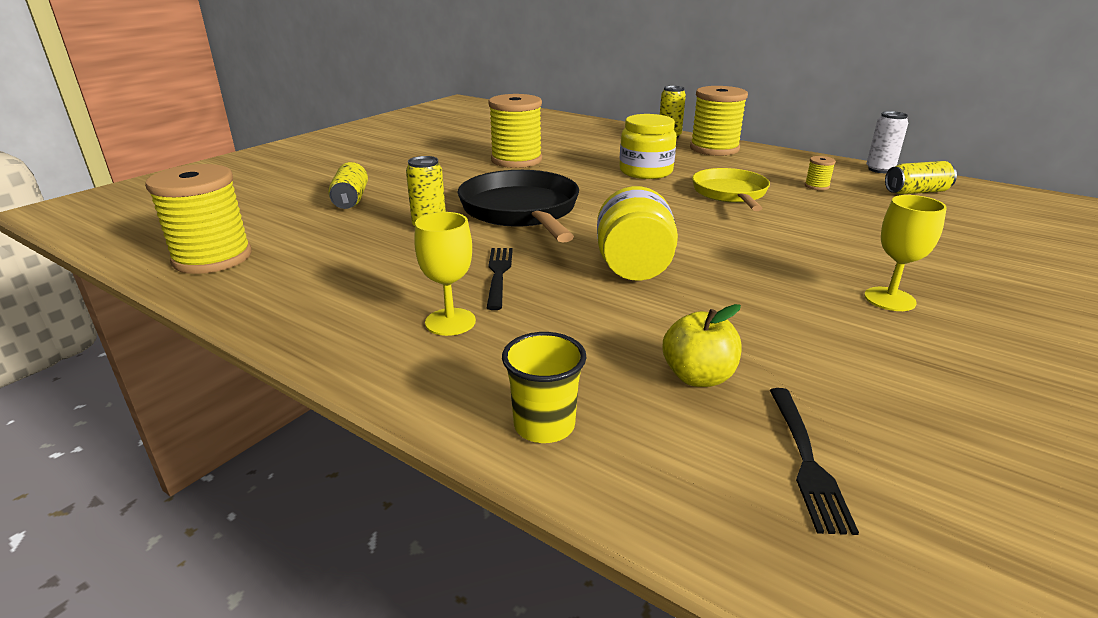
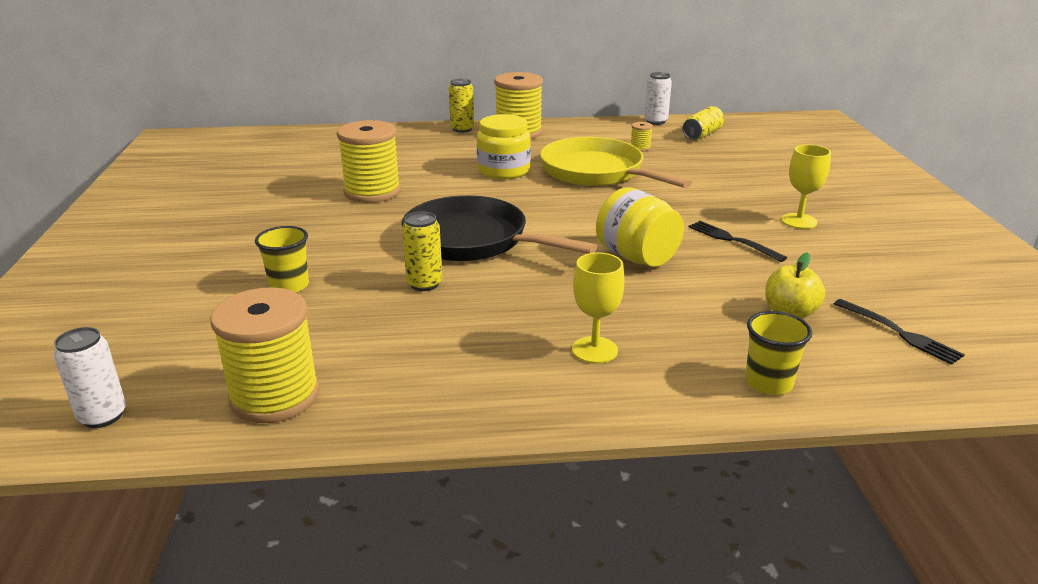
camera: 40 degrees left, 0 degrees up
yellow can [328,162,368,209] -> yellow cup [255,226,309,293]
black fork [487,248,513,310] -> black fork moved to [688,221,787,262]
yellow pan [692,168,770,211] -> yellow pan [540,137,692,188], size x1.50
none -> white can [54,327,126,428]

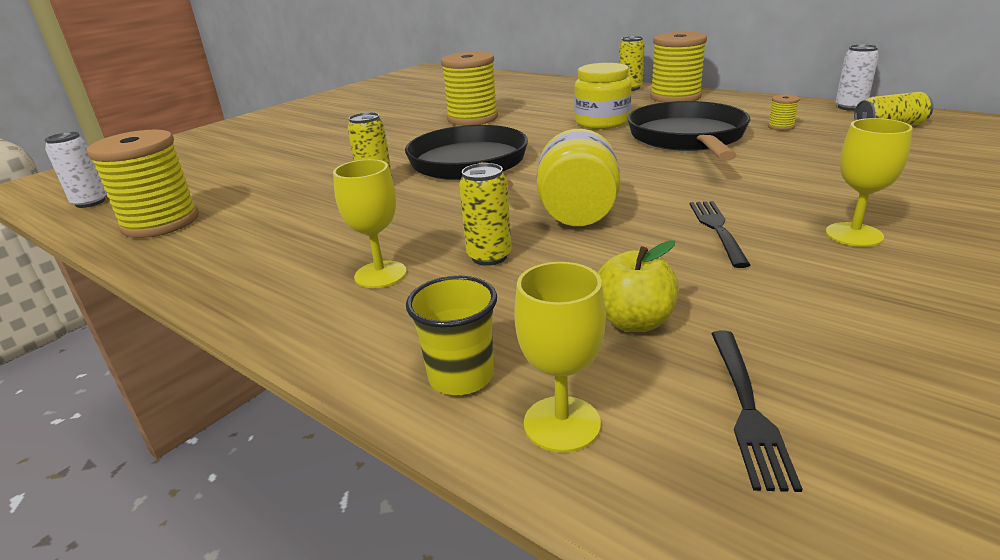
camera: 45 degrees right, 0 degrees up
yellow cup [255,226,309,293] -> none
yellow pan [540,137,692,188] -> black pan [627,101,750,161]
none -> yellow can [459,163,512,266]
none -> yellow goblet [514,262,606,453]

